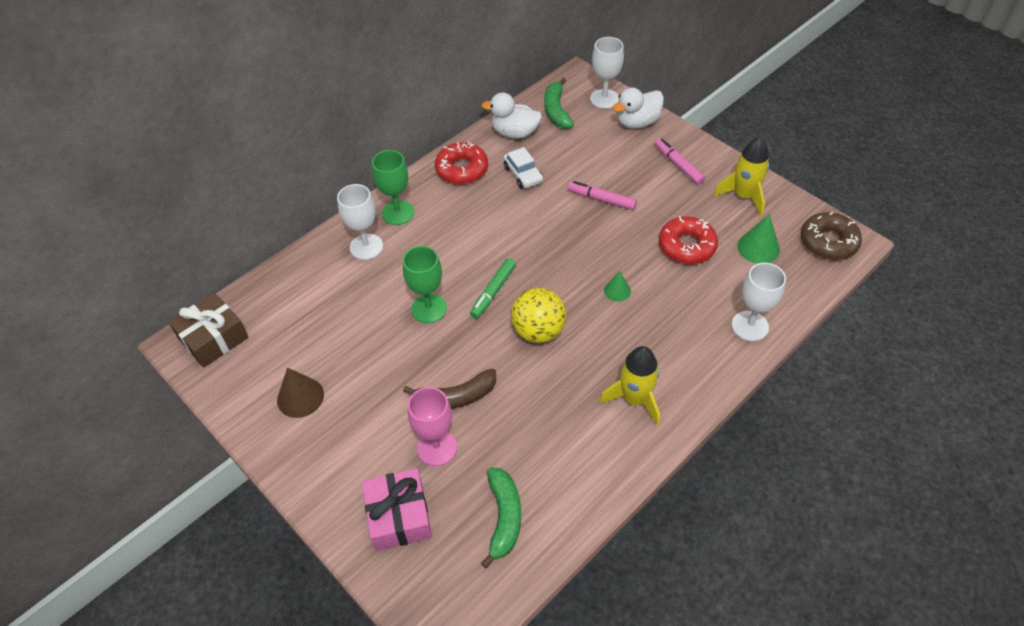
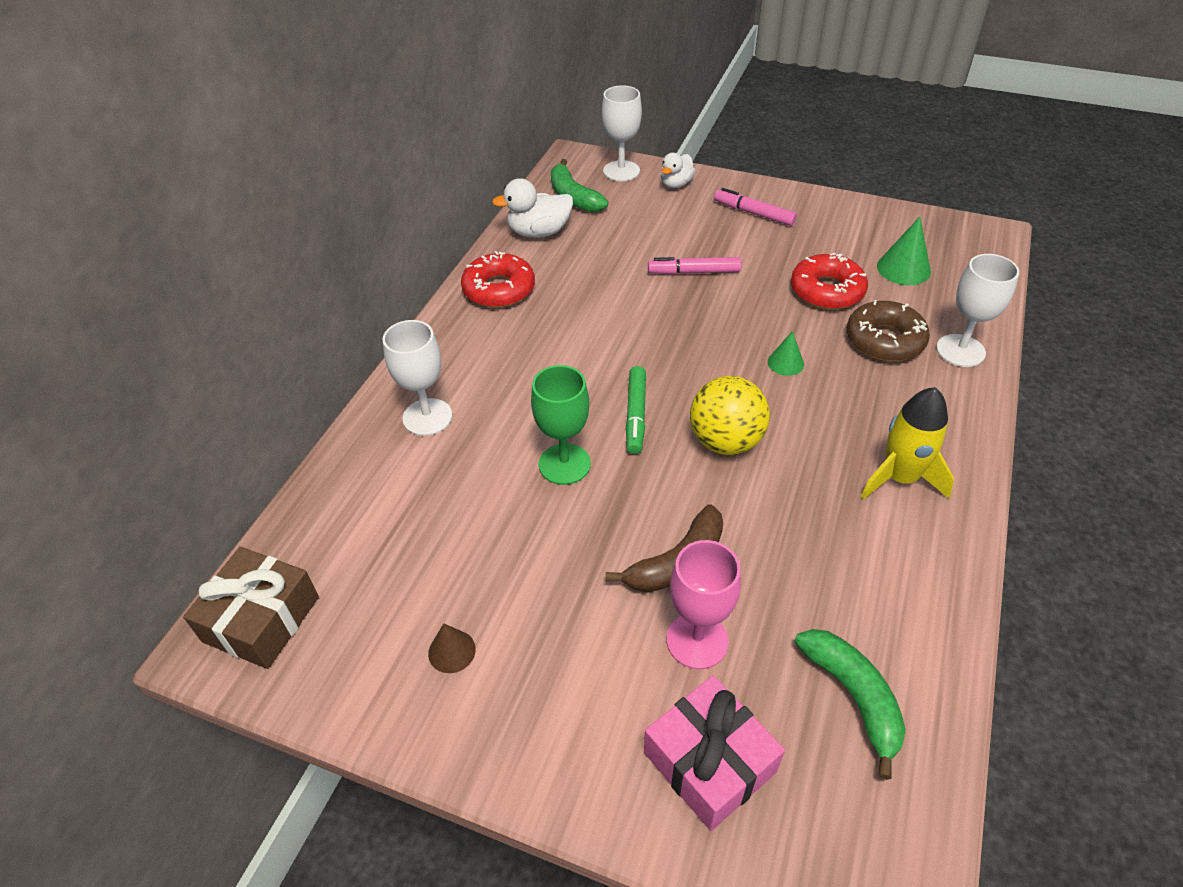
camera: 25 degrees left, 5 degrees down
brown cone [277,368,324,418] -> brown cone [428,623,476,673], size x0.62
green goblet [372,150,414,225] -> none
white car [503,147,543,189] -> none
white duck [613,87,664,129] -> white duck [661,153,695,188], size x0.67
yellow rocket [714,137,769,216] -> none
brown donut [801,212,862,260] -> brown donut moved to [847,300,930,361]

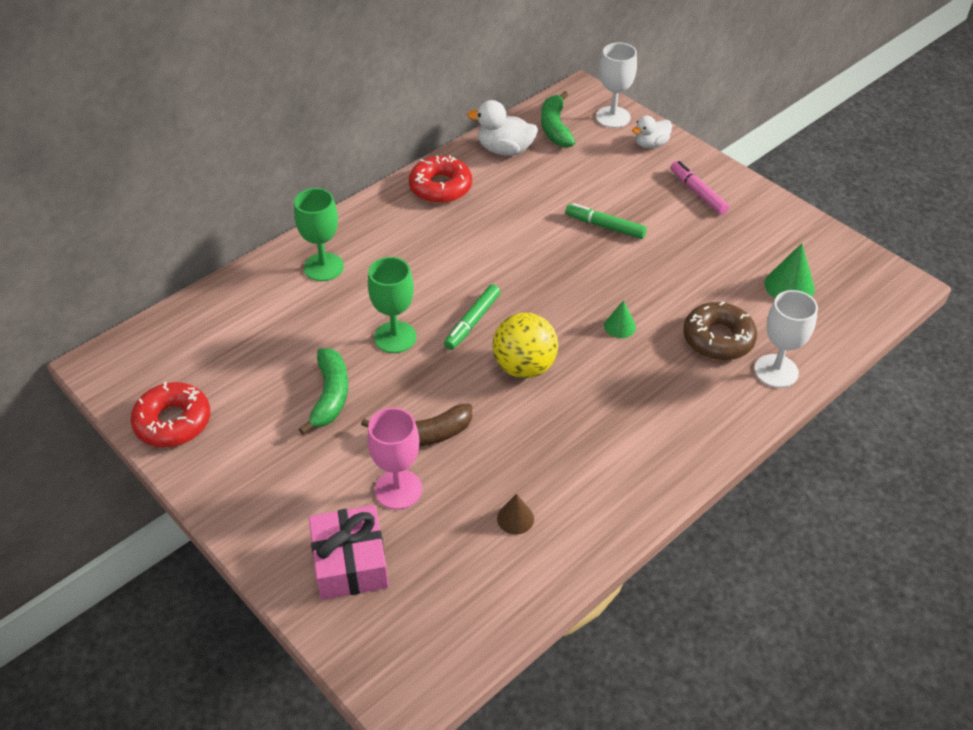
camera: 25 degrees right, 0 degrees up
brown gift [183,547,319,669] -> none
white goblet [383,320,452,436] -> green goblet [294,188,344,281]
brown cone [428,623,476,673] -> brown cone moved to [497,494,534,535]
pink marker [648,257,741,274] -> green marker [565,203,647,239]
red donut [791,252,868,310] -> red donut moved to [131,382,210,447]
green banana [795,629,906,780] -> green banana moved to [299,348,348,434]
yellow rocket [861,387,954,500] -> none

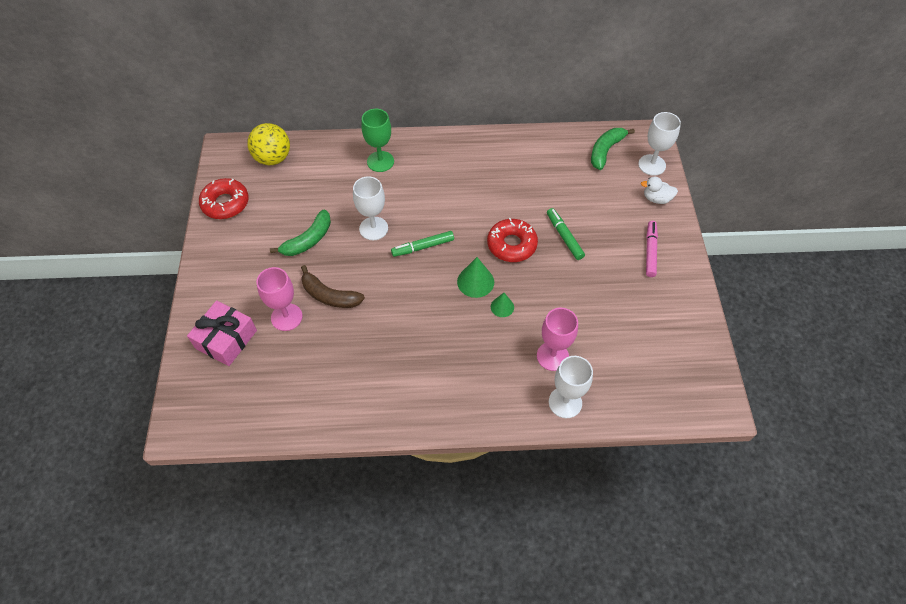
camera: 40 degrees right, 10 degrees up
green goblet [368,257,416,353] -> white goblet [353,176,388,240]
red donut [409,155,472,203] -> red donut moved to [487,218,538,262]
white duck [467,100,538,156] -> none
yellow ball [492,313,558,378] -> yellow ball moved to [248,123,290,165]
brown cone [497,494,534,535] -> none
brown donut [683,301,757,360] -> pink goblet [537,308,578,371]
green cone [764,243,815,298] -> green cone moved to [457,257,494,298]

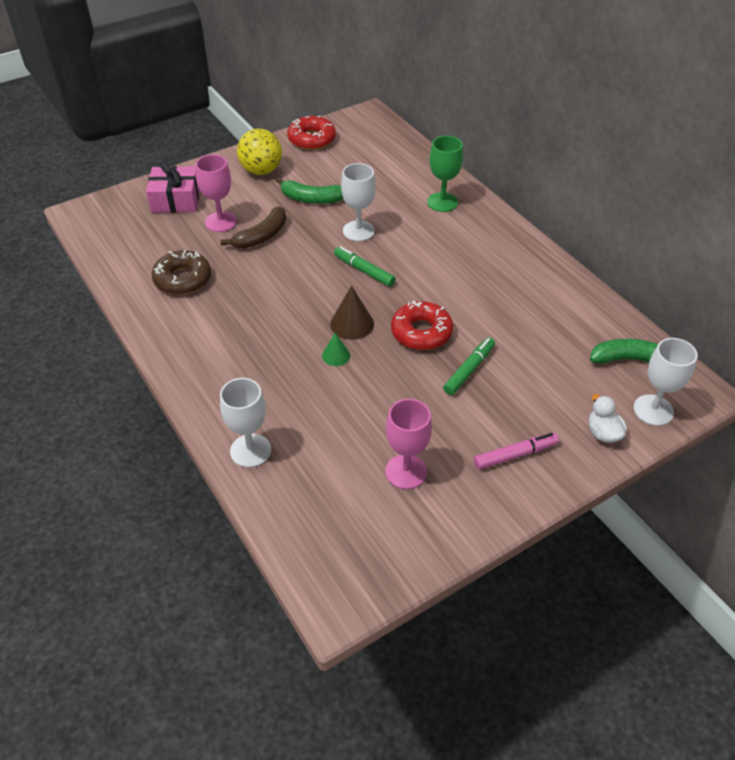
camera: 60 degrees right, 10 degrees down
yellow ball [248,123,290,165] -> yellow ball moved to [237,129,282,175]
brown banana [301,265,365,308] -> brown banana turned 135 degrees counterclockwise [220,206,286,249]
green cone [457,257,494,298] -> brown cone [330,286,374,340]
pink goblet [537,308,578,371] -> pink goblet moved to [385,399,432,489]
none -> brown donut [152,250,211,295]

